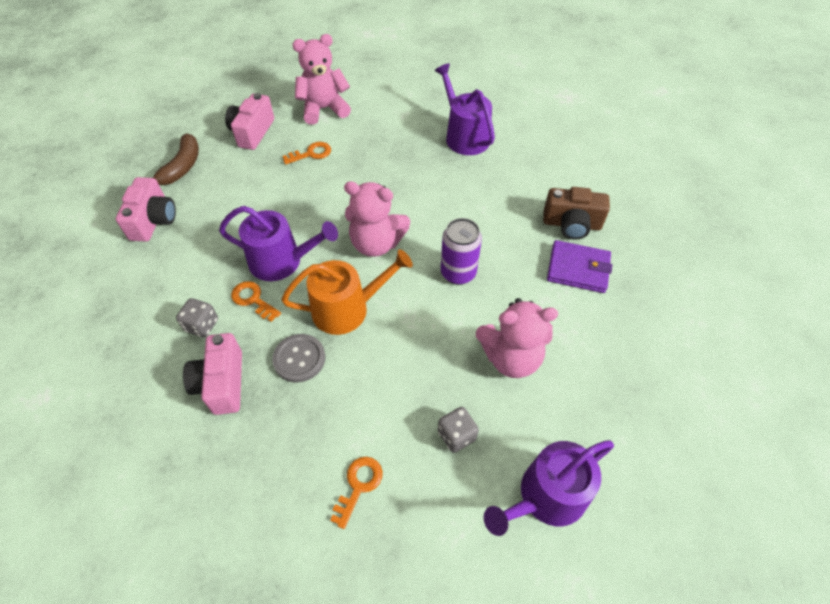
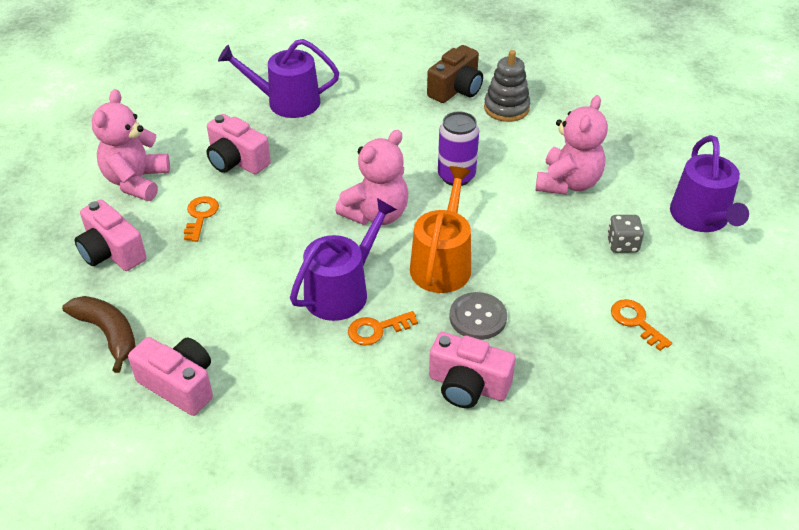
camera: 60 degrees left, 10 degrees down
grey dice [176,298,218,337] -> none
purple wallet [547,240,612,293] -> grey stacking toy [484,50,531,122]
none -> pink camera [206,114,271,174]

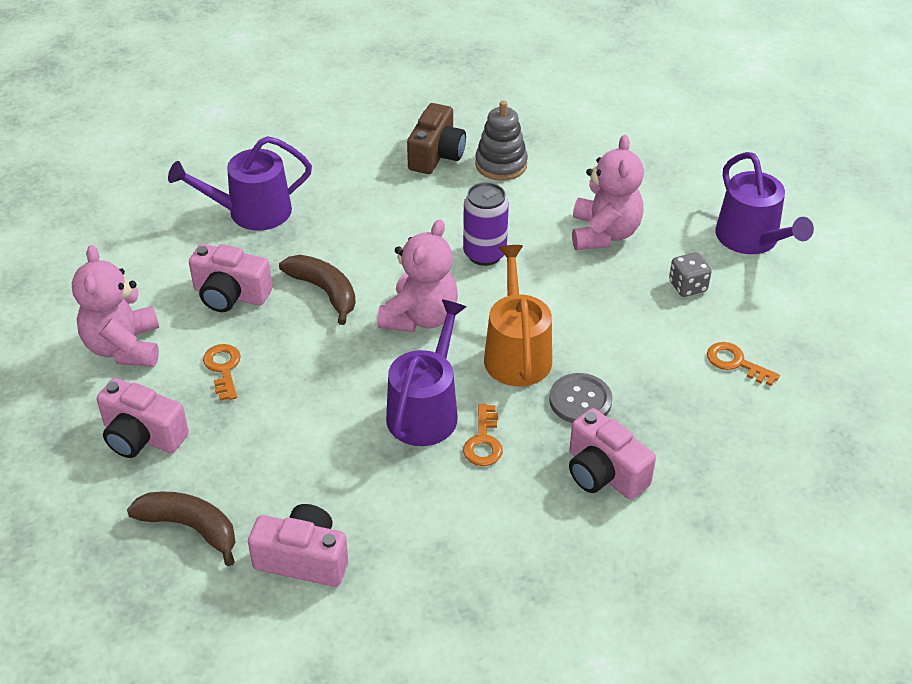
camera: 20 degrees left, 0 degrees up
orange key [348,311,418,346] -> orange key turned 45 degrees counterclockwise [463,404,503,466]
pink camera [429,332,516,408] -> pink camera turned 45 degrees clockwise [569,408,656,500]
none -> brown banana [279,255,356,325]

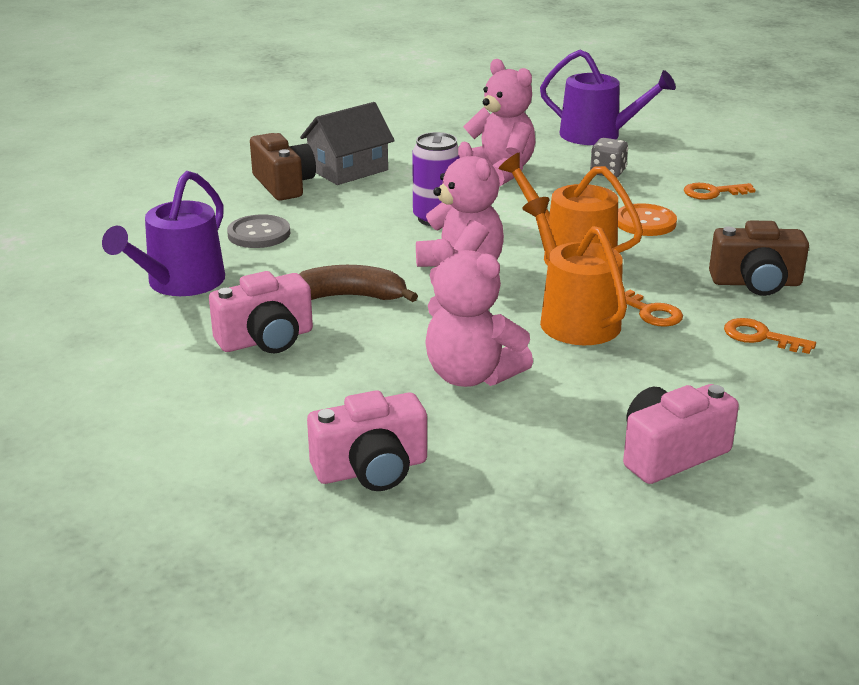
camera: 45 degrees left, 15 degrees down
pink teddy bear [72,245,159,367] -> pink teddy bear moved to [425,239,533,387]
brown banana [127,492,236,566] -> none
orange key [203,344,241,401] -> orange key moved to [724,318,816,354]
purple watering can [386,299,467,446] -> orange watering can [522,197,627,345]
grey stacking toy [475,101,528,181] -> grey house [300,102,395,185]
grey button [549,373,612,423] -> grey button moved to [227,214,290,248]
pink camera [569,408,656,500] -> brown camera [709,221,809,296]
none -> orange button [618,203,677,236]

